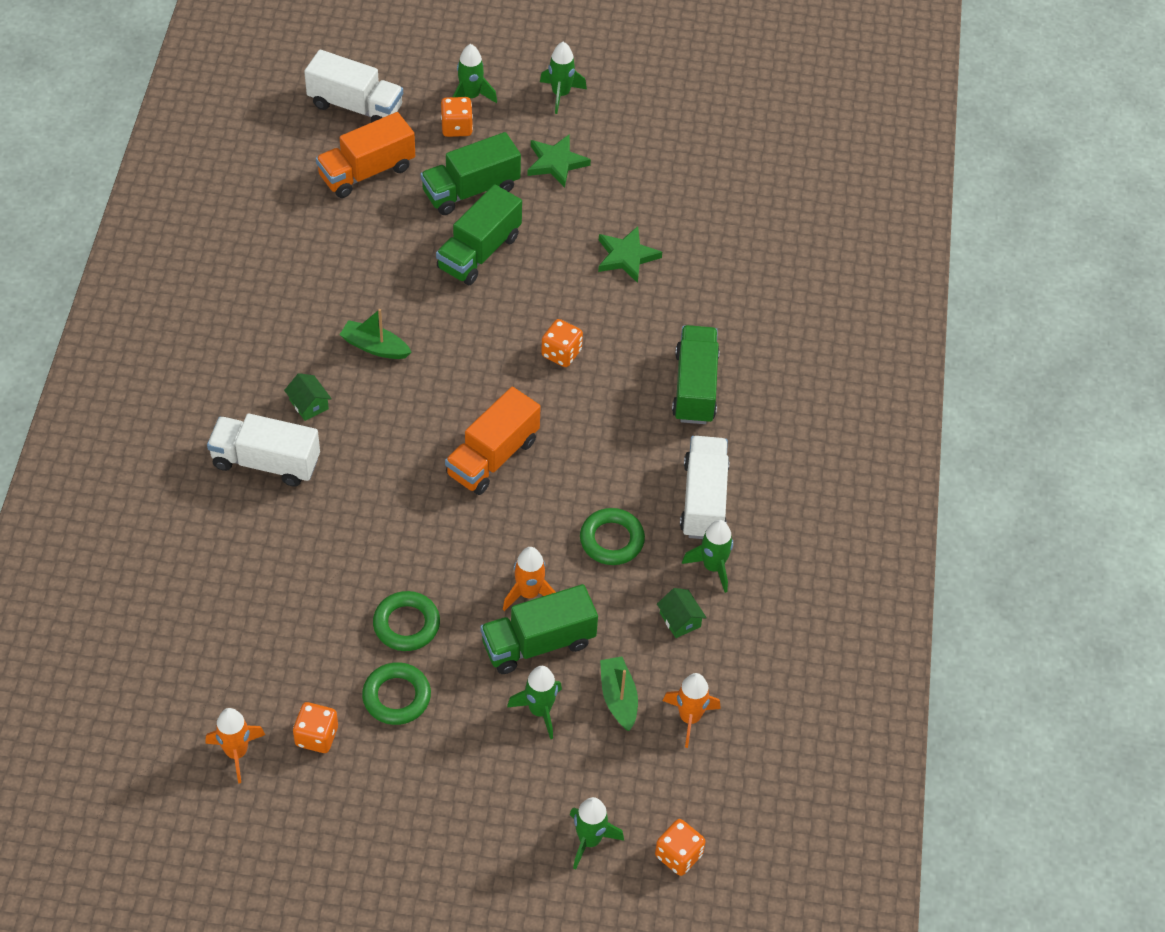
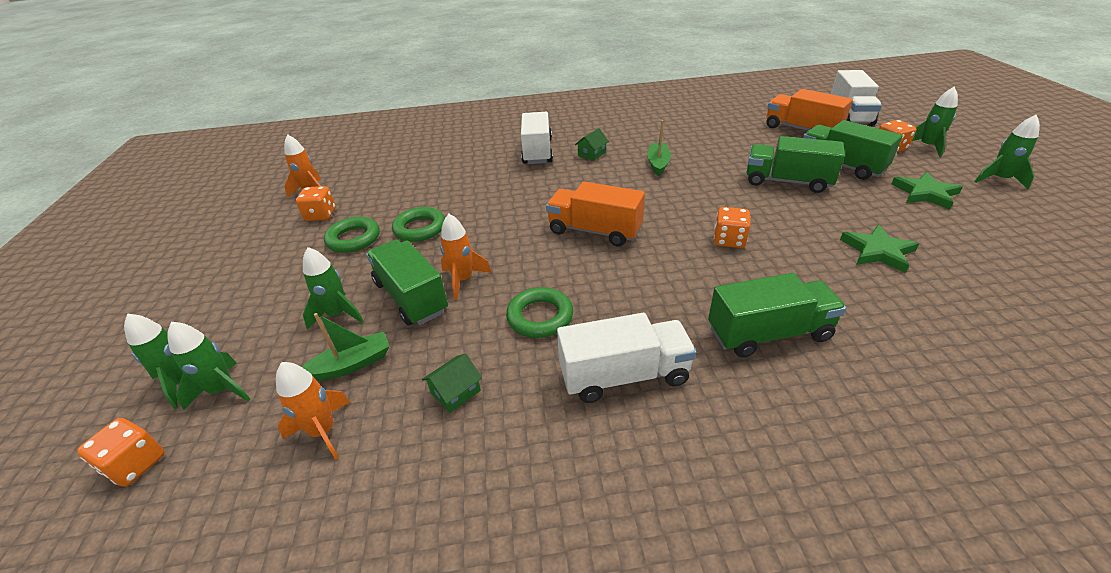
camera: 80 degrees right, 15 degrees down
green rocket [682,520,733,593] -> green rocket moved to [167,322,250,410]

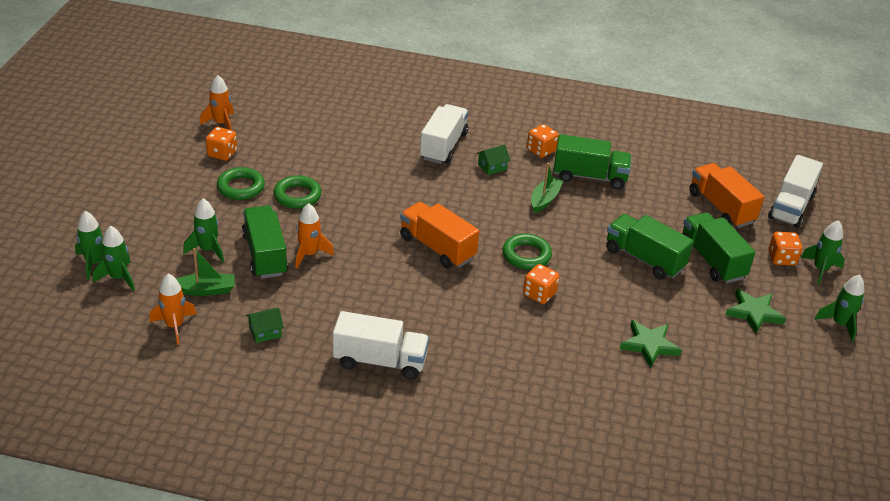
camera: 15 degrees right, 0 degrees up
orange dice [77,418,164,487] -> orange dice moved to [527,124,559,158]
green ring [506,287,573,338] -> green ring moved to [502,234,552,270]
green truck [708,273,846,358] -> green truck moved to [554,134,631,189]

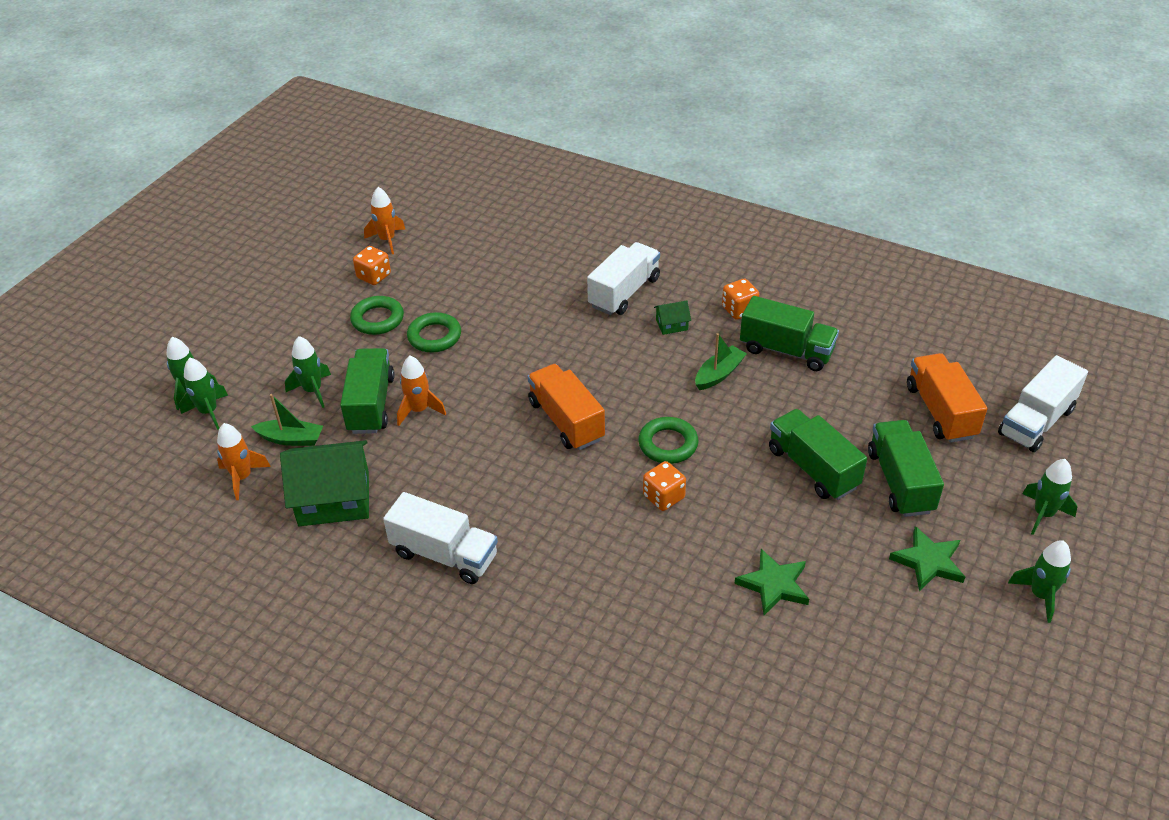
camera: 20 degrees right, 5 degrees up
green house [246,308,284,343] -> green house [280,440,369,526], size x2.27
orange dice [768,232,802,266] -> none

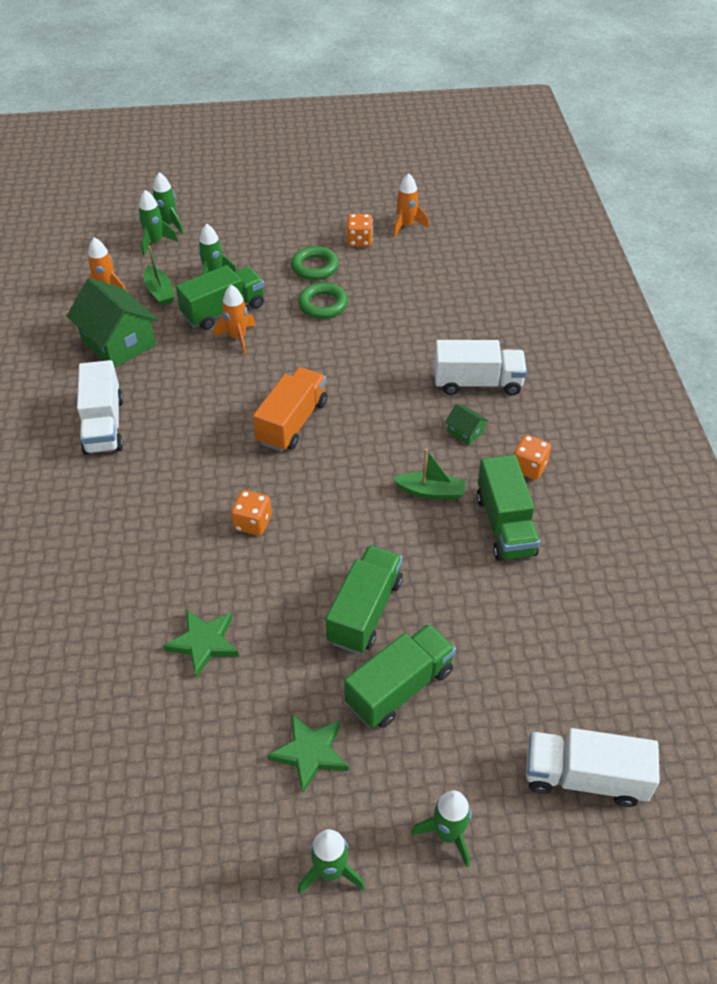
camera: 55 degrees right, 5 degrees up
green ring [638,417,698,464] -> none
orange truck [907,353,987,443] -> none

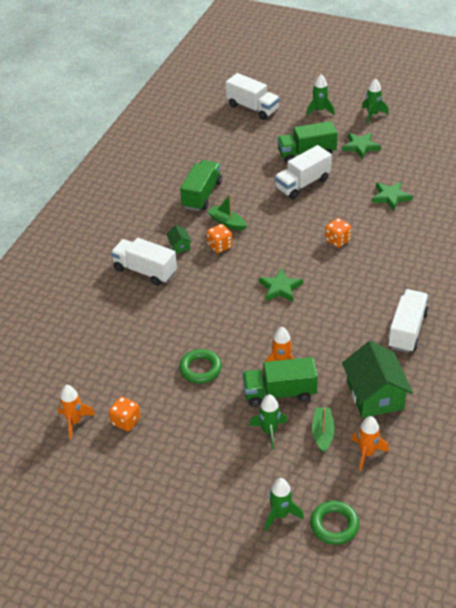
camera: 150 degrees left, 5 degrees down
green rocket [138,190,178,255] -> none
orange truck [253,367,328,452] -> green star [259,268,303,302]
green ring [291,246,339,280] -> green ring moved to [310,501,359,545]
green truck [326,545,403,654] -> white truck [274,145,332,199]
orange dice [513,435,551,480] -> orange dice moved to [207,224,232,253]

